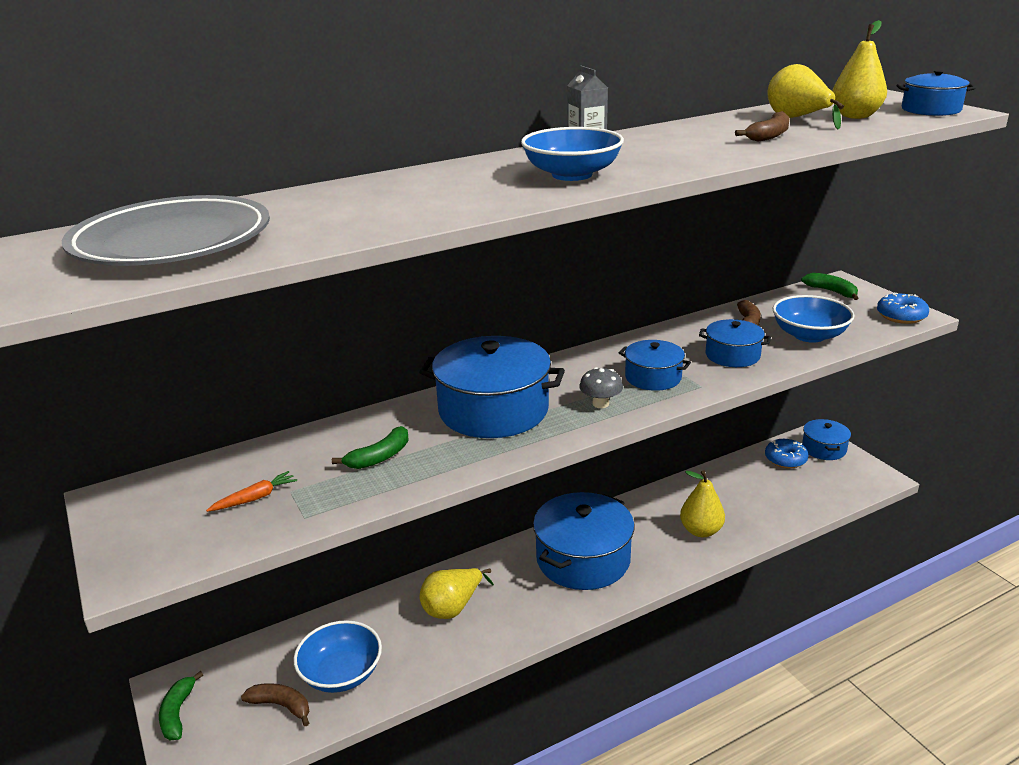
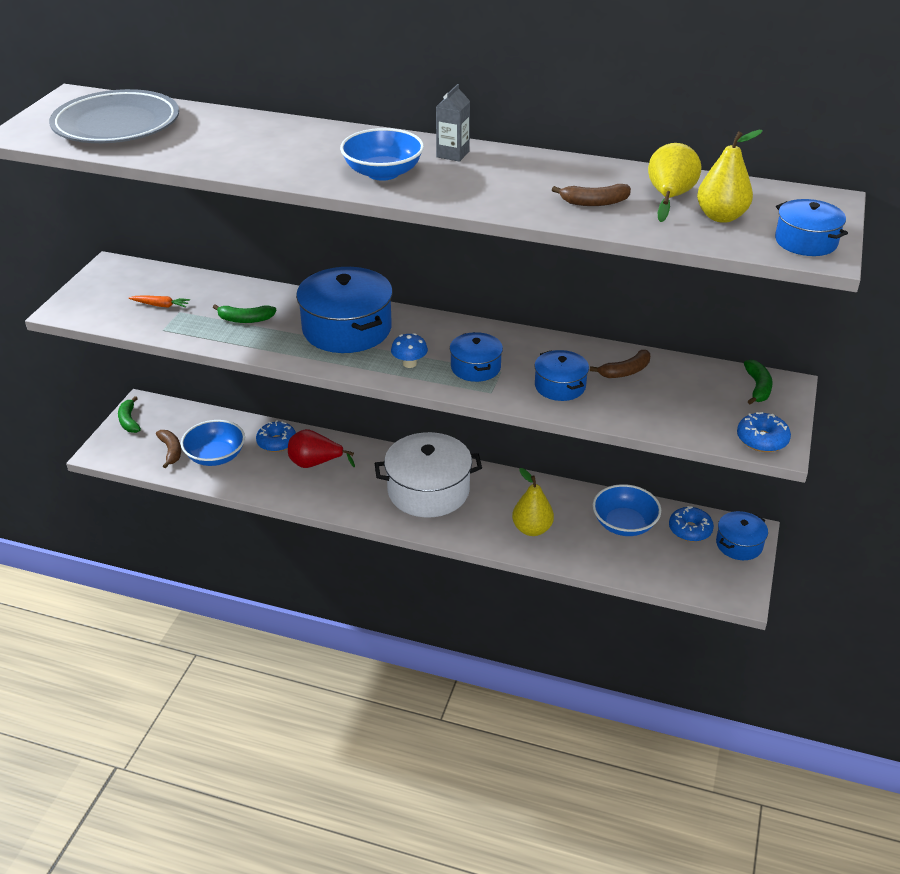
camera: 45 degrees right, 10 degrees up
green banana [159,671,203,740] -> green banana turned 60 degrees counterclockwise [118,396,141,433]
yellow pear [419,568,494,619] -> red pear [288,429,355,468]
blue pot [533,492,635,590] -> white pot [375,432,482,518]
grey mushroom [579,367,623,408] -> blue mushroom [391,333,428,368]
blue bowl [773,295,855,343] -> blue bowl moved to [593,484,661,536]
none -> blue donut [256,420,296,452]

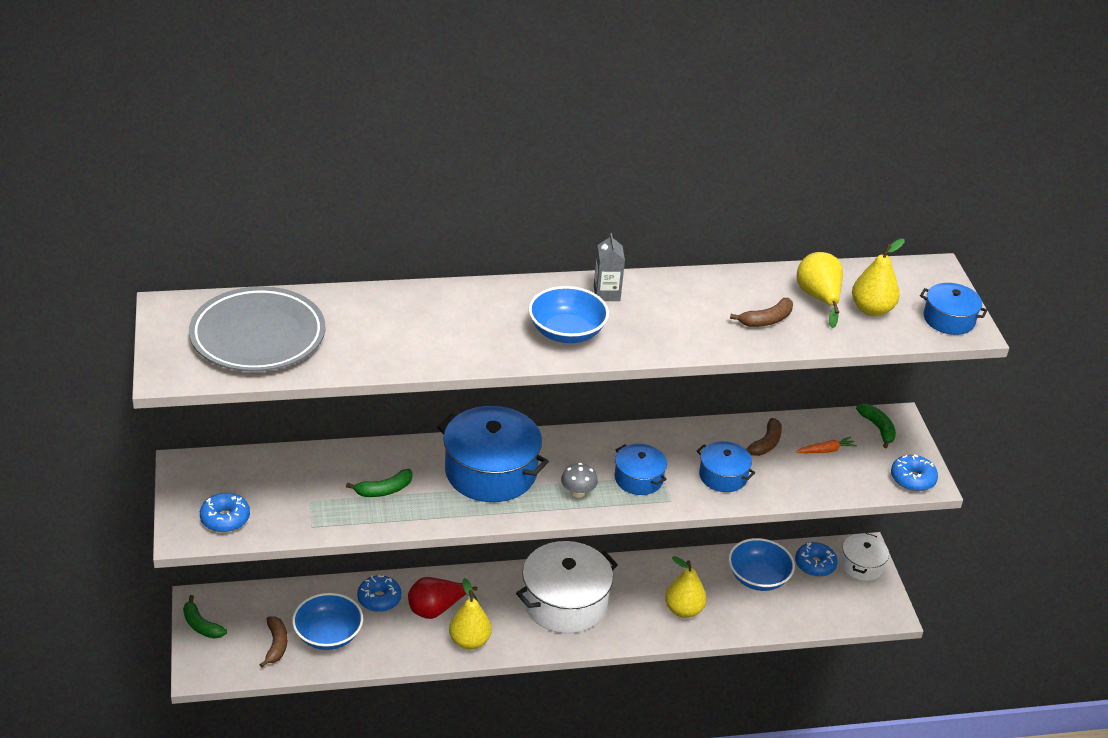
camera: 30 degrees left, 0 degrees up
orange carrot [129,295,190,308] -> orange carrot moved to [796,437,857,453]
brown banana [156,430,181,468] -> brown banana turned 45 degrees clockwise [259,616,287,667]
blue mushroom [391,333,428,368] -> grey mushroom [561,463,598,498]
blue pot [716,511,768,560] -> white pot [840,533,889,581]
none -> blue donut [200,493,250,532]
none -> yellow pear [449,578,492,650]

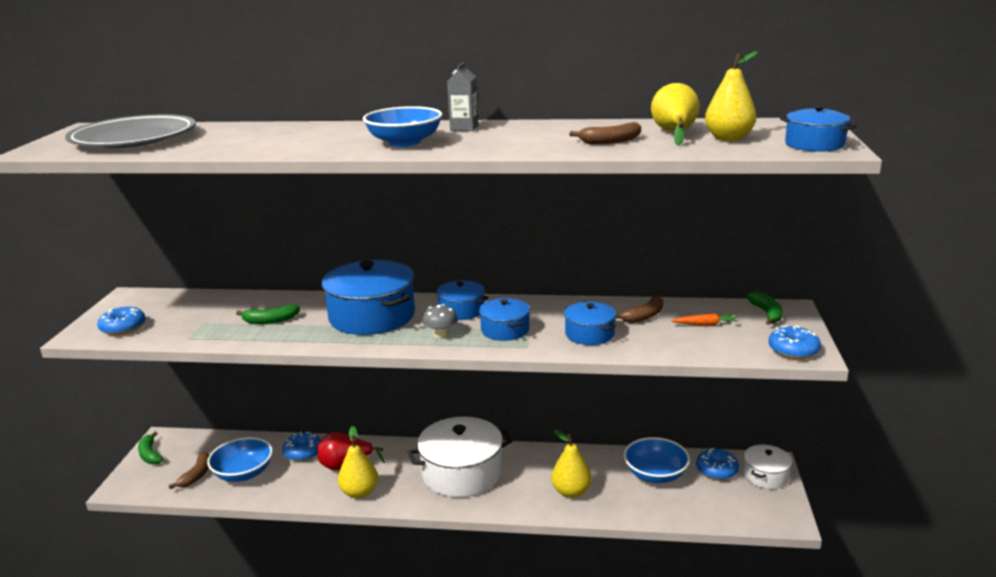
camera: 20 degrees right, 15 degrees down
none -> blue pot [433,280,489,320]

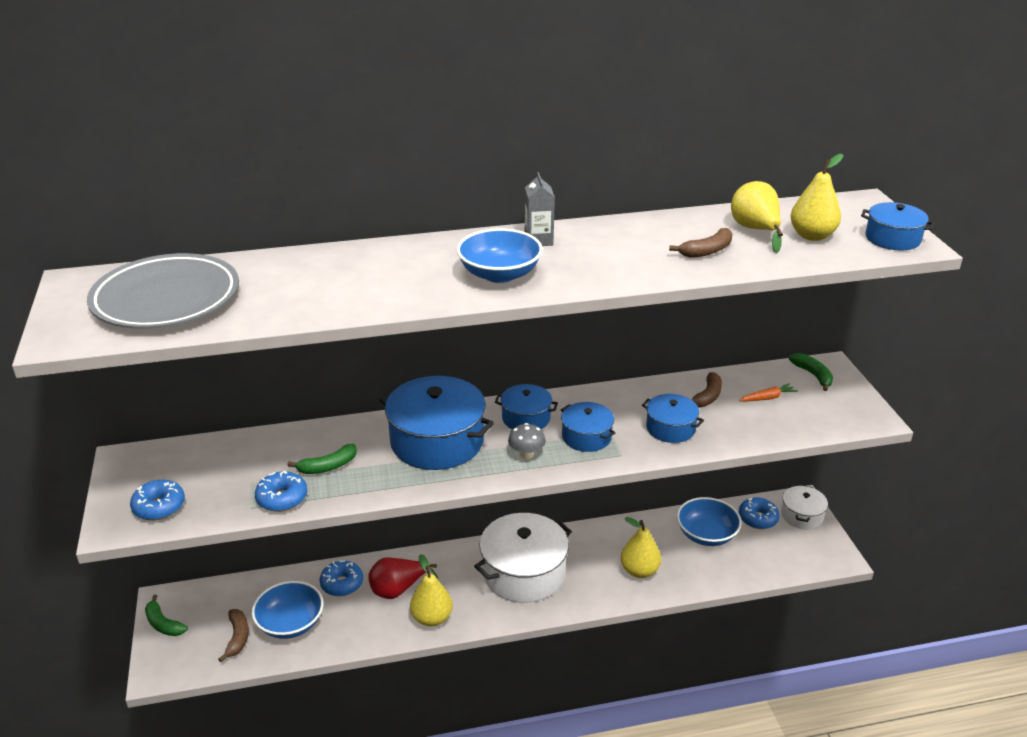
camera: 20 degrees left, 10 degrees up
blue donut [768,325,821,359] -> blue donut moved to [255,470,307,512]

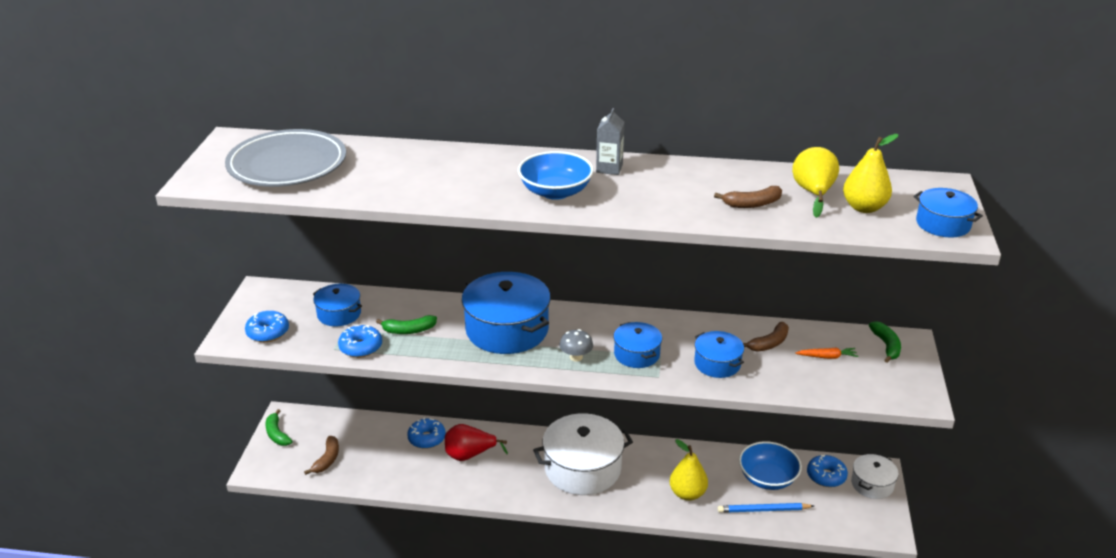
camera: 20 degrees right, 0 degrees up
blue bowl [252,581,323,639] -> none
yellow pear [410,554,453,627] -> none
blue pot [495,384,558,430] -> blue pot moved to [313,284,362,326]
none -> blue pencil [718,503,814,513]

